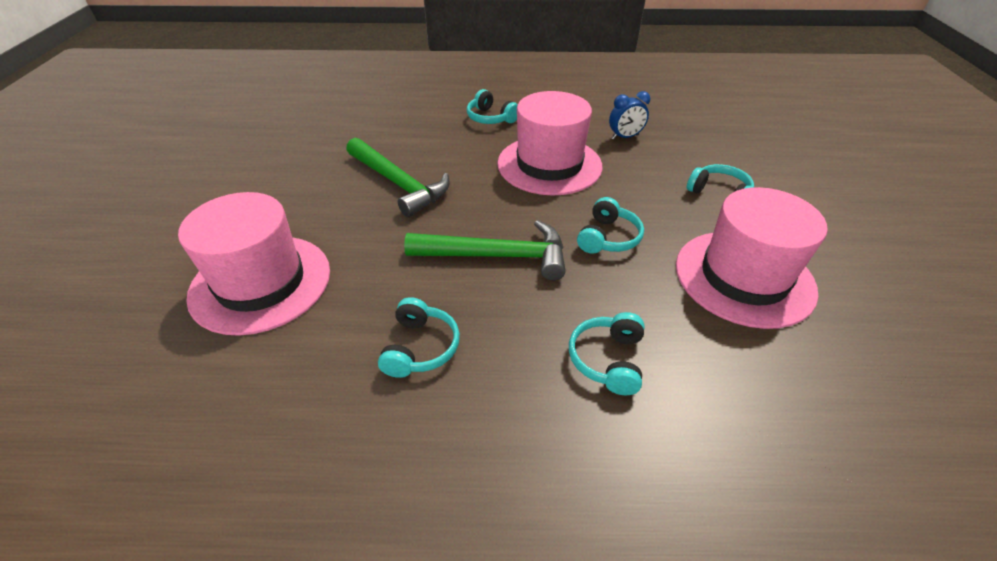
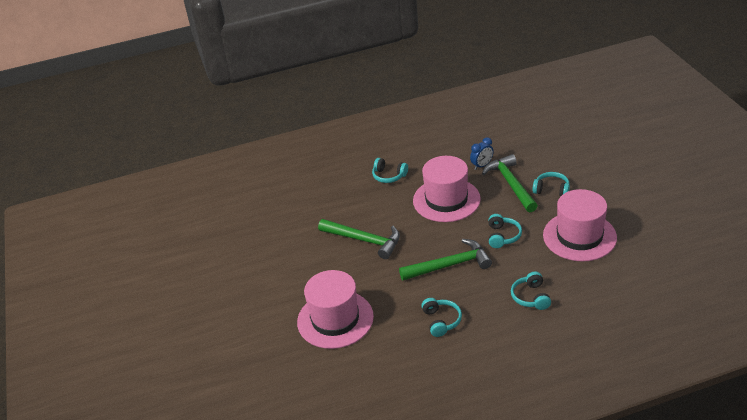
camera: 15 degrees left, 5 degrees down
none -> green hammer [482,154,538,212]

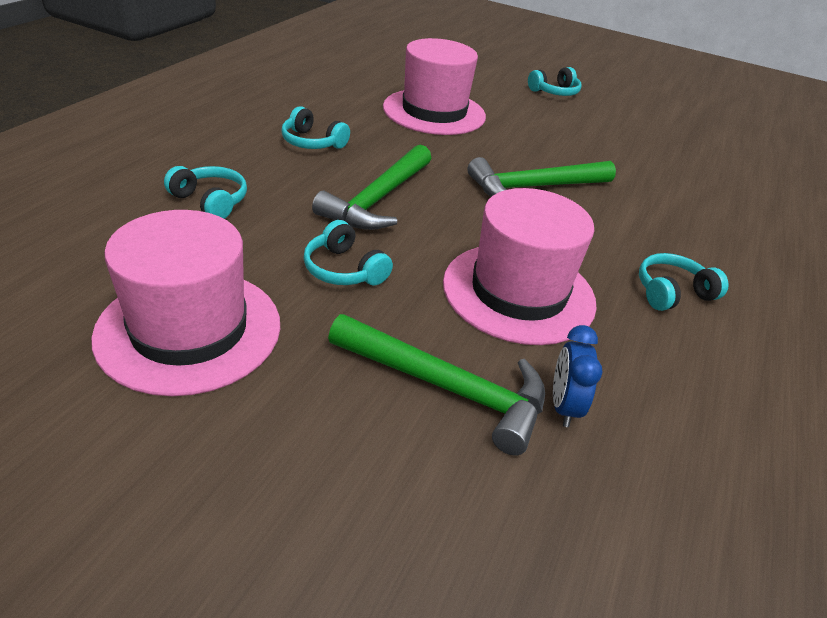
camera: 125 degrees right, 0 degrees up
turquoise headphones [532,172,570,197] -> turquoise headphones moved to [528,67,582,96]

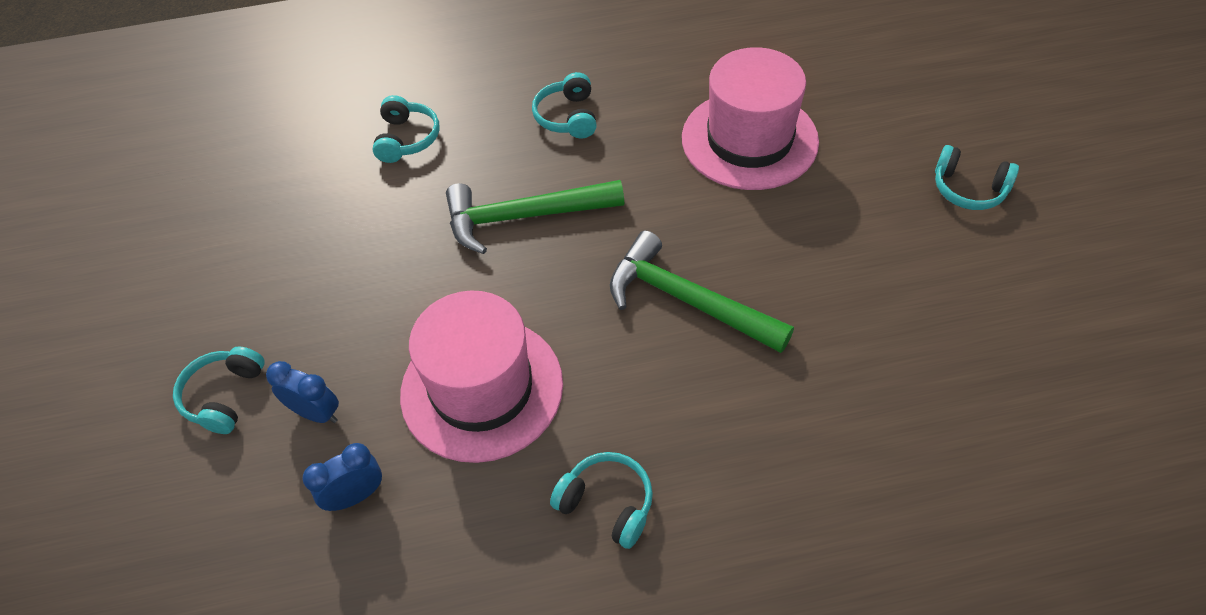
camera: 60 degrees right, 15 degrees up
pink hat [91,210,280,396] -> none
turquoise headphones [303,220,393,285] -> turquoise headphones moved to [173,347,264,434]
green hammer [328,314,545,456] -> blue clock [266,361,339,423]

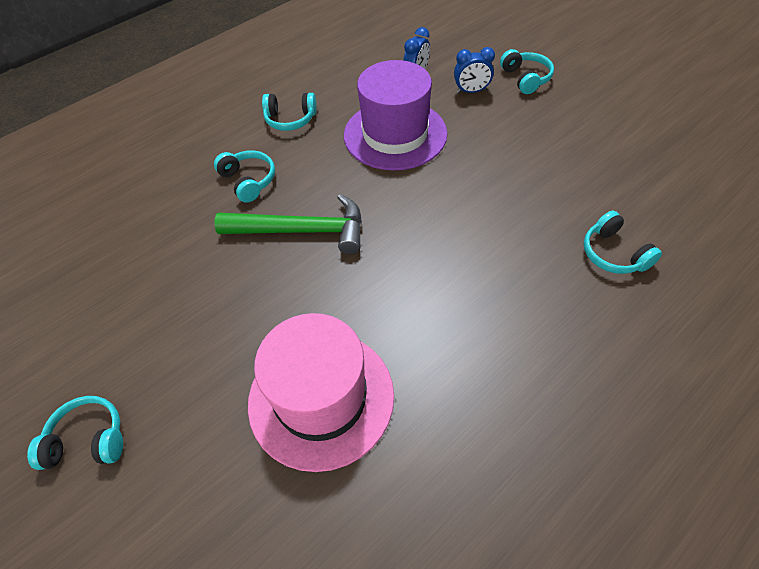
camera: 150 degrees right, 0 degrees up
pink hat [400,291,563,463] -> purple hat [344,60,448,171]
green hammer [446,180,624,254] -> none
turquoise headphones [532,72,597,138] -> turquoise headphones moved to [214,150,275,203]

